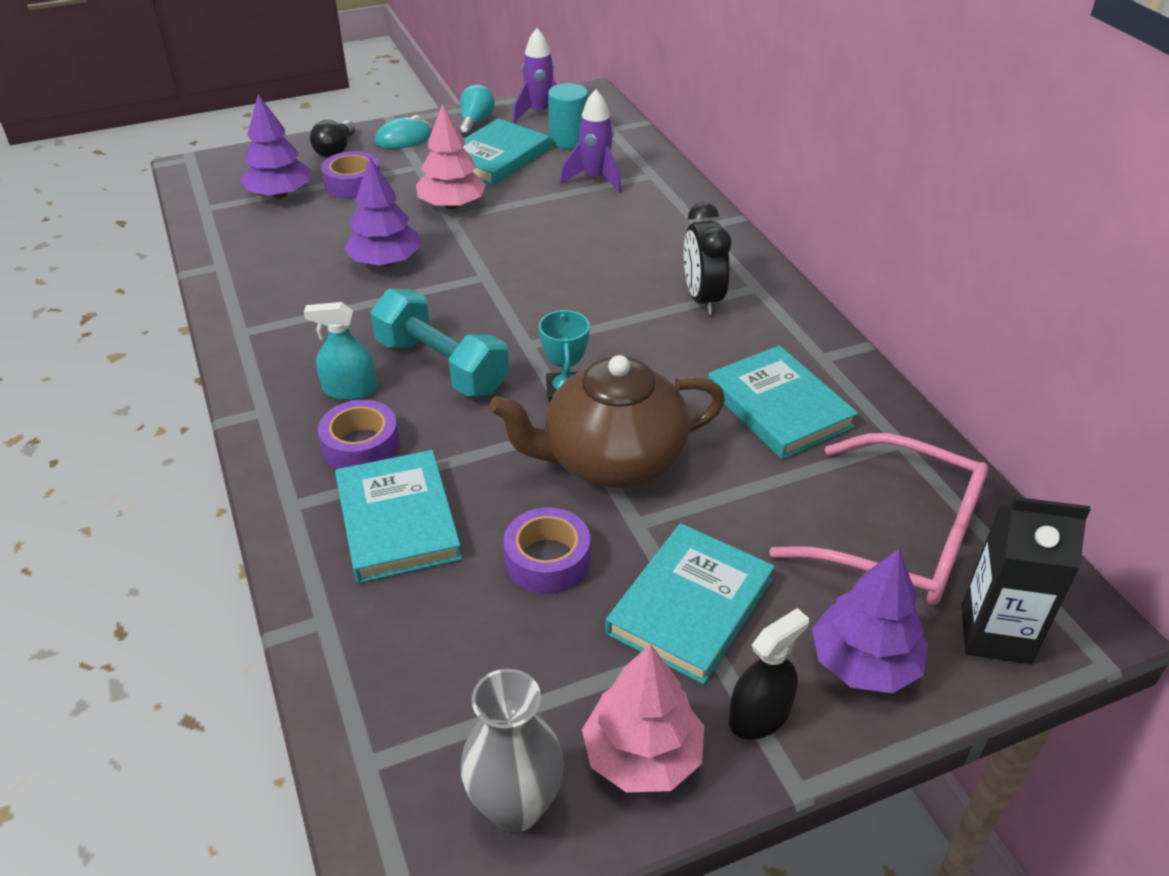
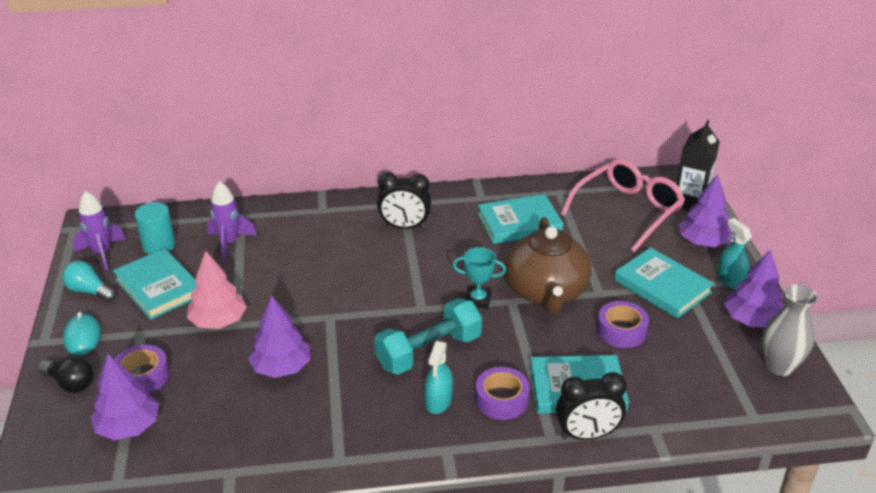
camera: 75 degrees left, 5 degrees down
pink tree [582,644,704,793] -> purple tree [724,249,784,327]
black spray bottle [729,608,809,740] -> turquoise spray bottle [717,218,752,289]
none -> black clock [556,372,627,440]

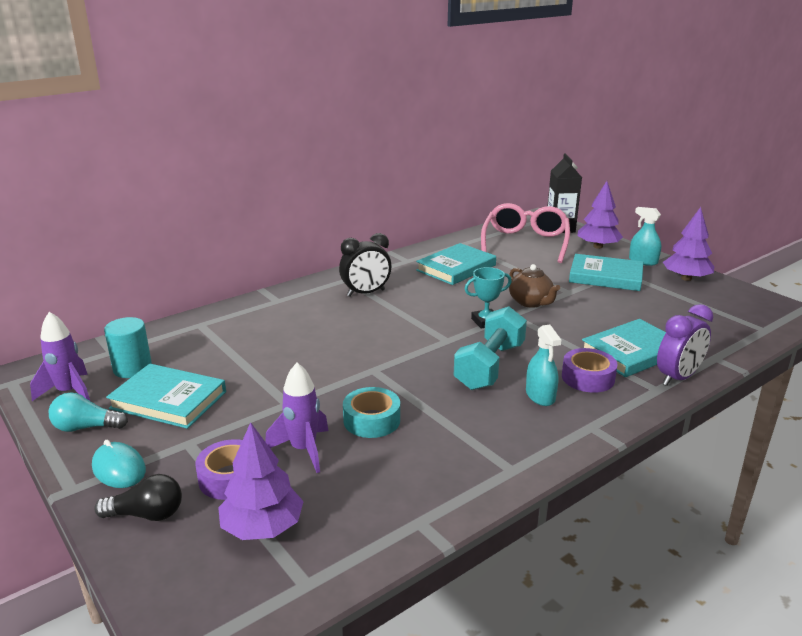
camera: 30 degrees left, 10 degrees down
pink tree [187,251,247,329] -> none
purple rocket [207,181,257,261] -> purple rocket moved to [265,363,328,473]
purple tree [248,295,310,378] -> turquoise tape [343,387,400,438]
brown teapot [505,217,592,313] -> brown teapot [509,264,560,308], size x0.56
black clock [556,372,627,440] -> purple clock [657,304,713,386]
purple tape [597,301,649,348] -> none
grey vase [762,284,818,376] -> none

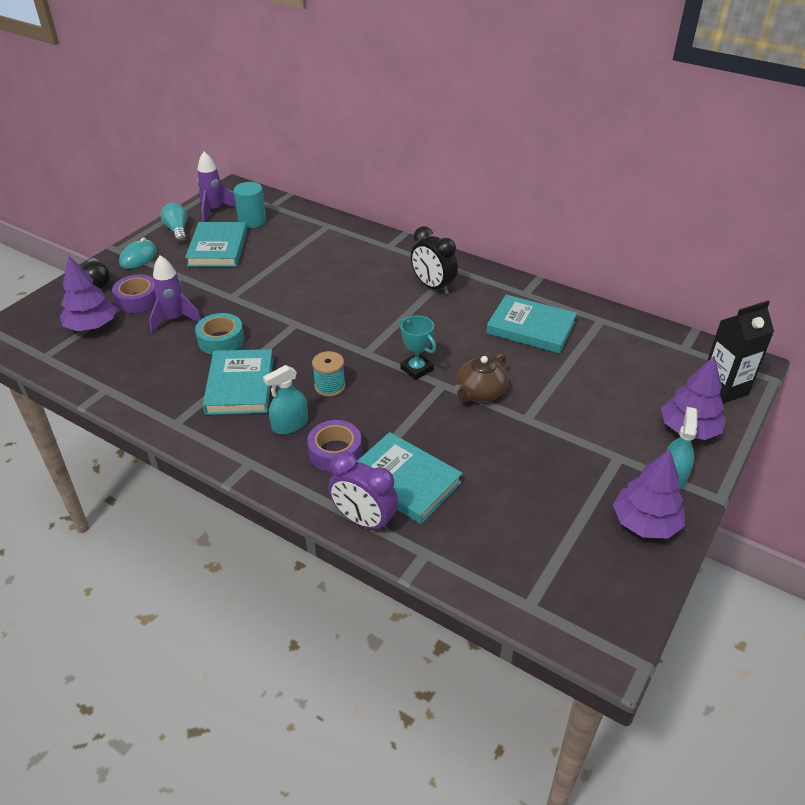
camera: 70 degrees right, 15 degrees up
turquoise dumbbell [454,306,527,390] -> turquoise spool [312,351,346,397]
pink glasses [481,203,570,263] -> none
turquoise book [569,254,643,291] -> turquoise book moved to [203,349,273,415]

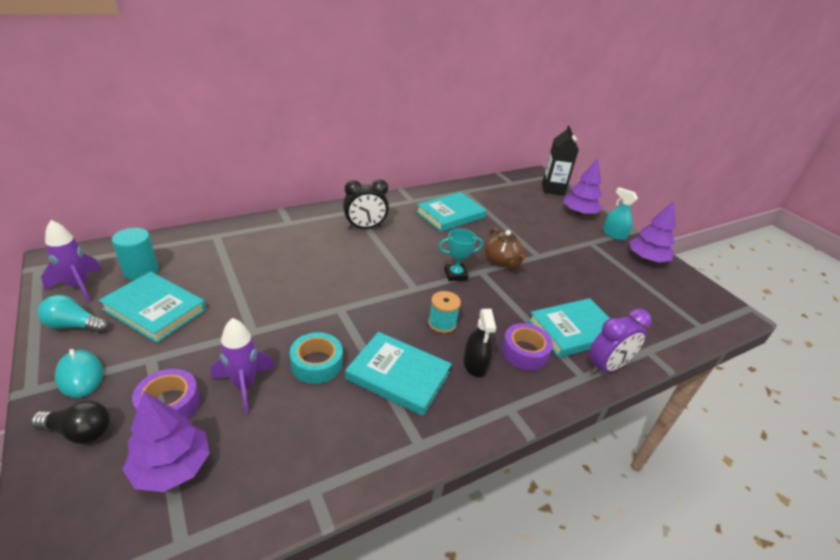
camera: 65 degrees left, 5 degrees down
turquoise spray bottle [263,365,308,434] -> black spray bottle [463,309,496,377]

